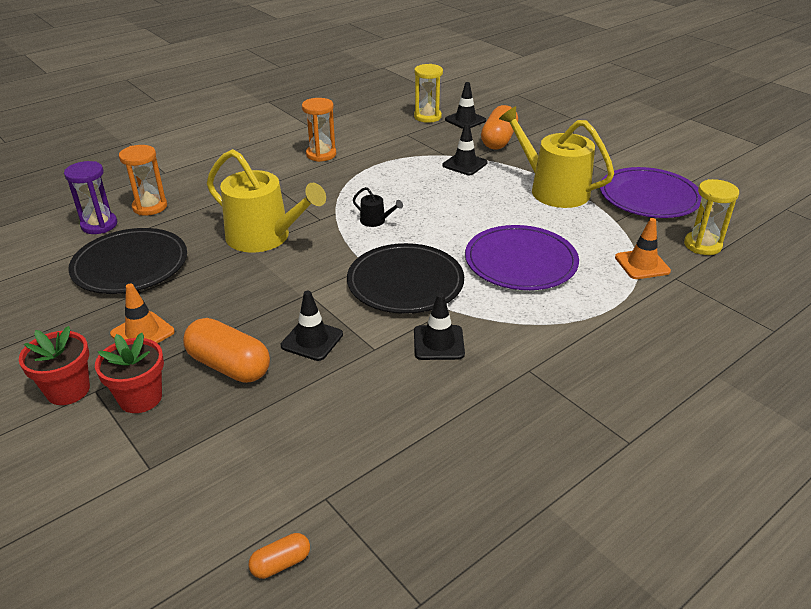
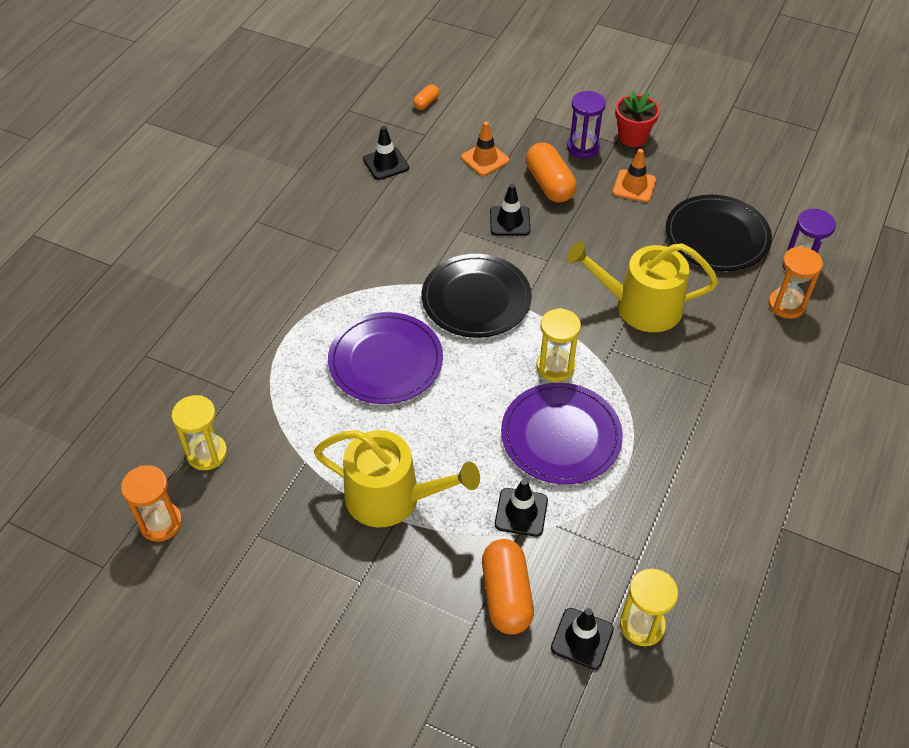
camera: 155 degrees right, 15 degrees up
red flower pot [95,333,164,413] -> purple hourglass [567,91,606,159]
orange capsule [183,318,270,383] -> orange capsule turned 60 degrees clockwise [526,142,576,203]
orange hourglass [302,98,336,162] -> orange hourglass moved to [121,465,182,542]
black watering can [353,187,403,227] -> yellow hourglass [536,308,581,382]
black traffic cone [414,293,465,360] -> black traffic cone moved to [363,126,409,180]
purple plate [600,167,702,218] -> purple plate moved to [501,383,623,484]
orange traffic cone [615,218,671,279] -> orange traffic cone moved to [461,122,509,176]

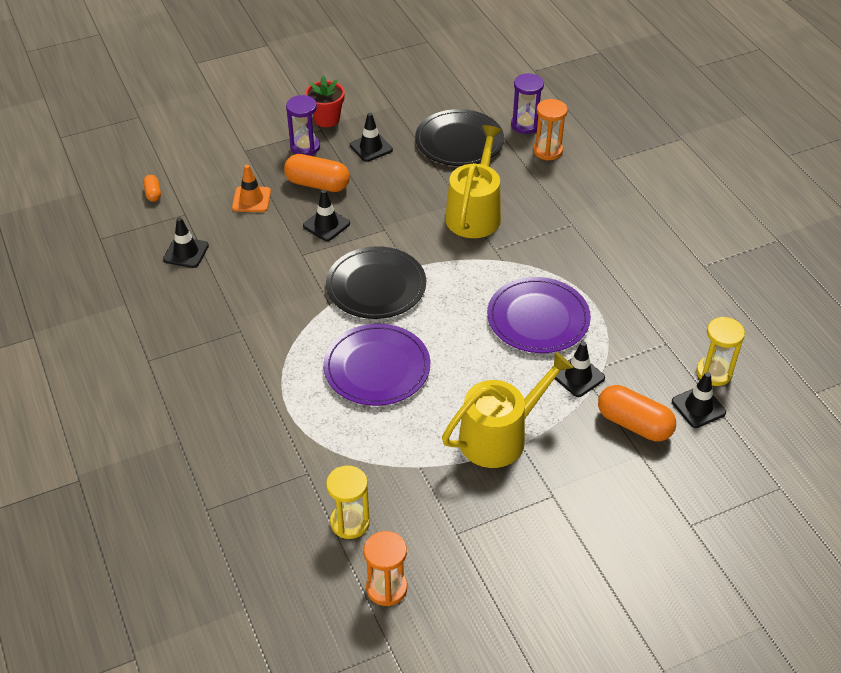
camera: 50 degrees left, 5 degrees down
yellow hourglass [536,308,581,382] -> none
yellow watering can [567,241,718,332] -> yellow watering can turned 150 degrees clockwise [445,125,502,238]
orange traffic cone [613,149,656,202] -> black traffic cone [350,113,393,162]

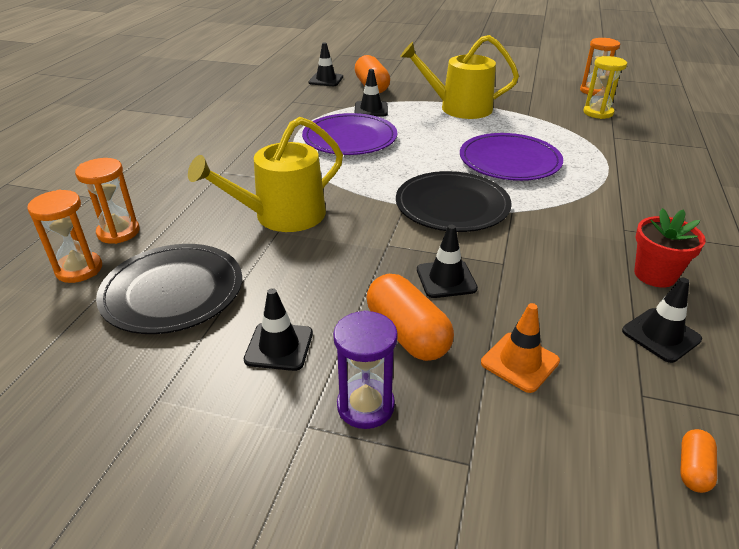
camera: 140 degrees left, 10 degrees down
red flower pot [305,76,345,127] -> red flower pot moved to [634,208,705,287]
purple hourglass [511,73,544,134] -> orange hourglass [27,190,102,283]
yellow hourglass [696,317,745,386] -> none

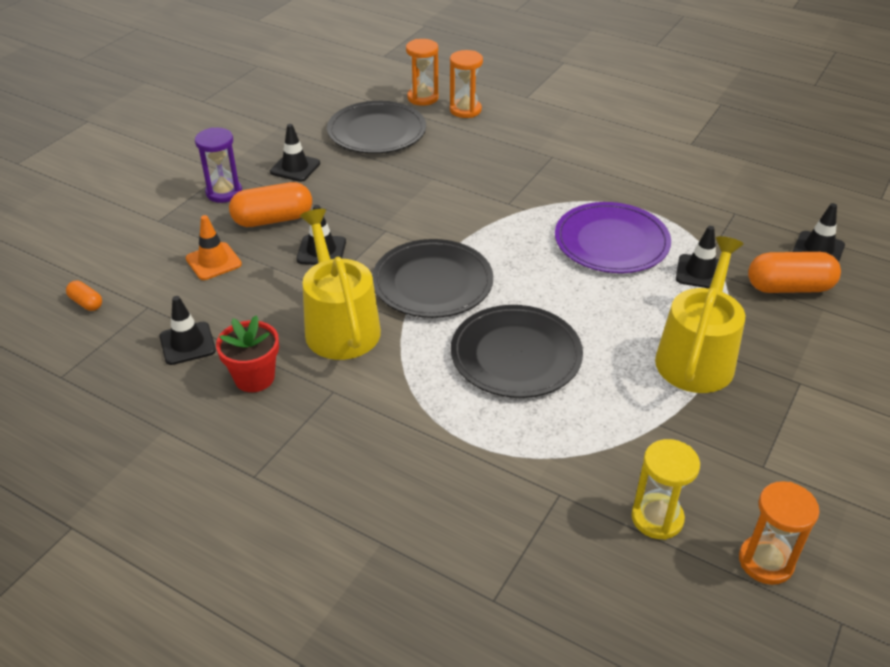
camera: 105 degrees right, 5 degrees up
yellow watering can [188,117,343,232] -> yellow watering can moved to [300,209,381,360]
purple plate [460,133,563,181] -> black plate [451,305,583,398]

